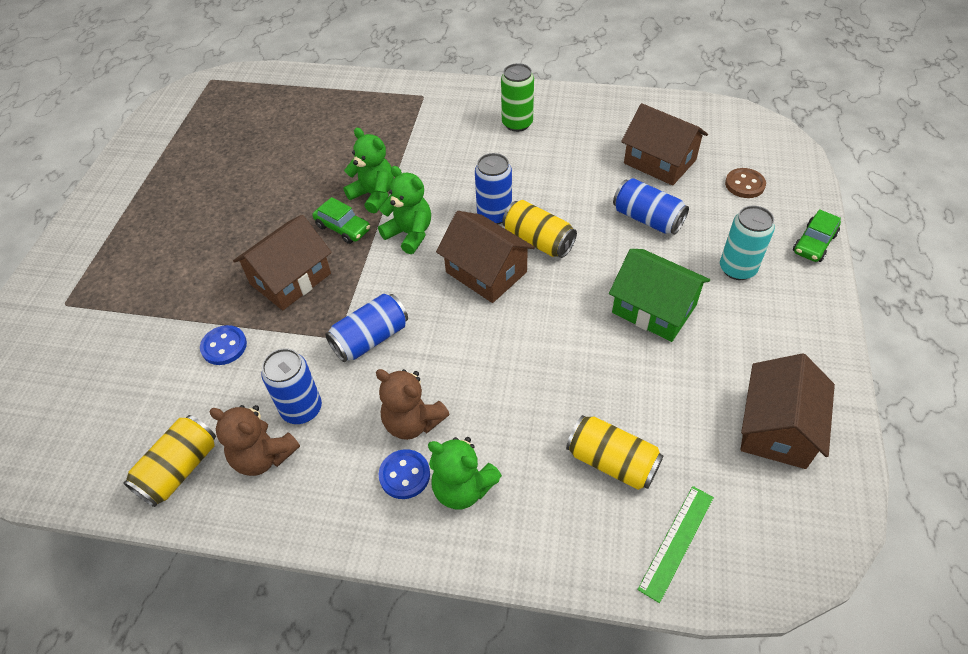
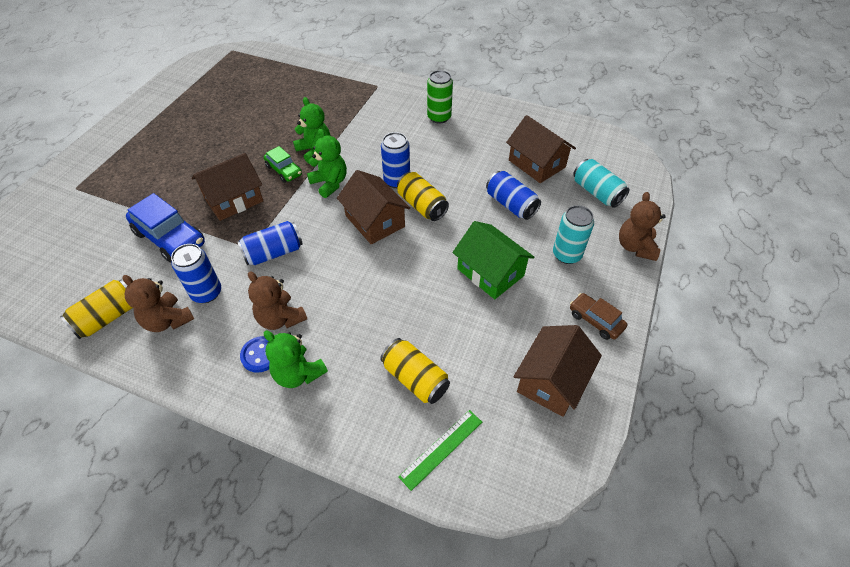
camera: 10 degrees right, 0 degrees up
blue button [200,325,247,365] -> blue car [126,193,205,263]
brown button [725,168,766,198] -> turquoise can [573,159,629,208]
green car [793,209,841,262] -> brown teddy bear [619,192,666,261]
none -> brown car [570,293,627,340]

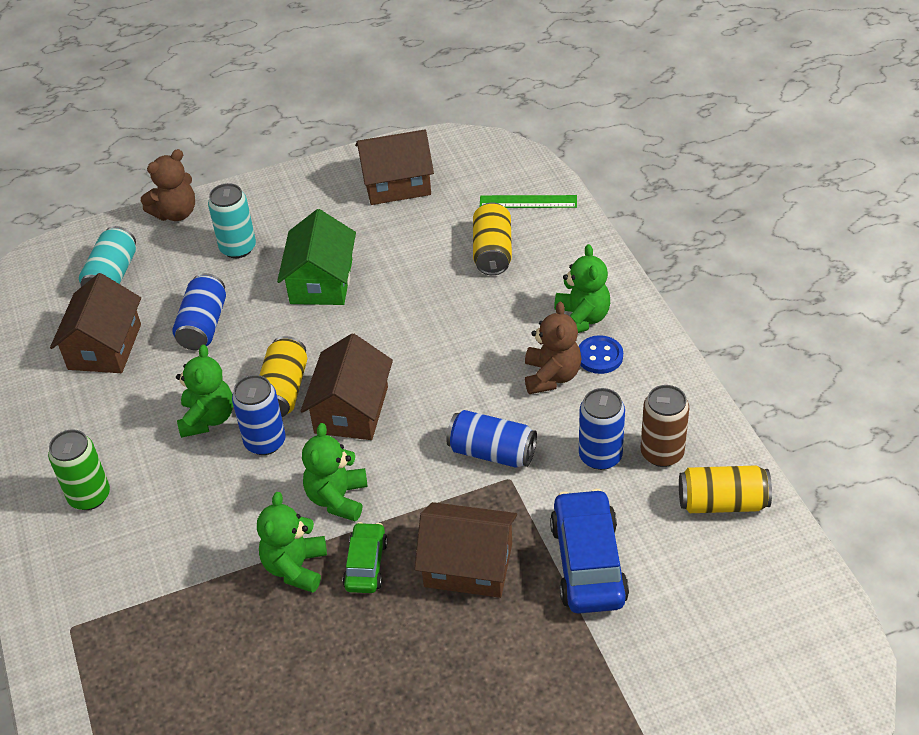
camera: 130 degrees left, 5 degrees down
brown teddy bear [123,275,194,332] -> brown can [641,385,689,467]
brown car [570,293,627,340] -> none
none -> green teddy bear [176,345,233,438]

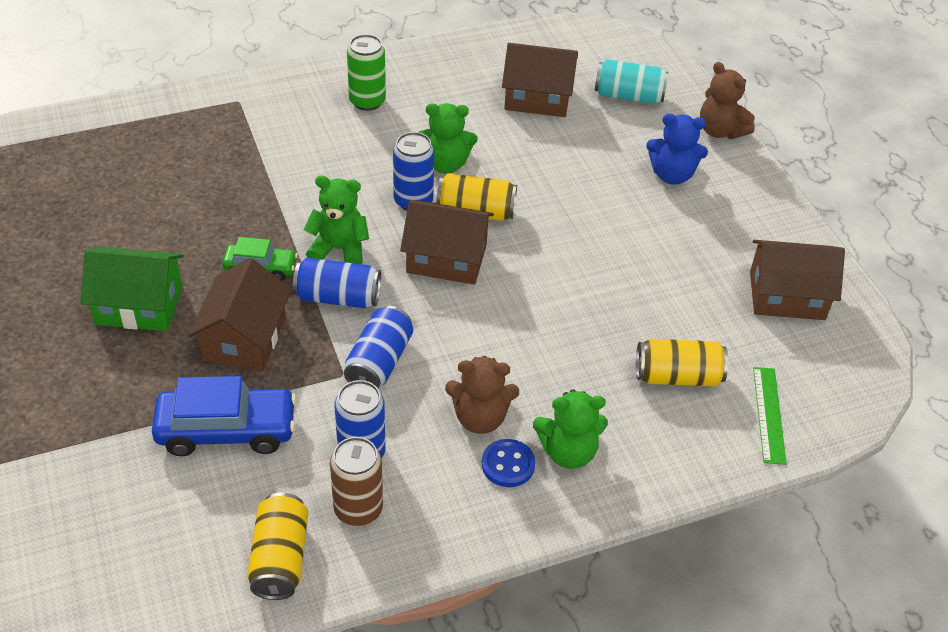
camera: 85 degrees right, 0 degrees up
blue can [172,273,226,350] -> blue can moved to [293,258,381,308]
turquoise can [208,183,256,258] -> blue teddy bear [646,113,708,185]
green teddy bear [257,492,327,593] -> none
green house [277,209,356,305] -> green house moved to [80,247,183,331]
brown house [355,129,434,205] -> brown house turned 75 degrees counterclockwise [750,240,845,320]

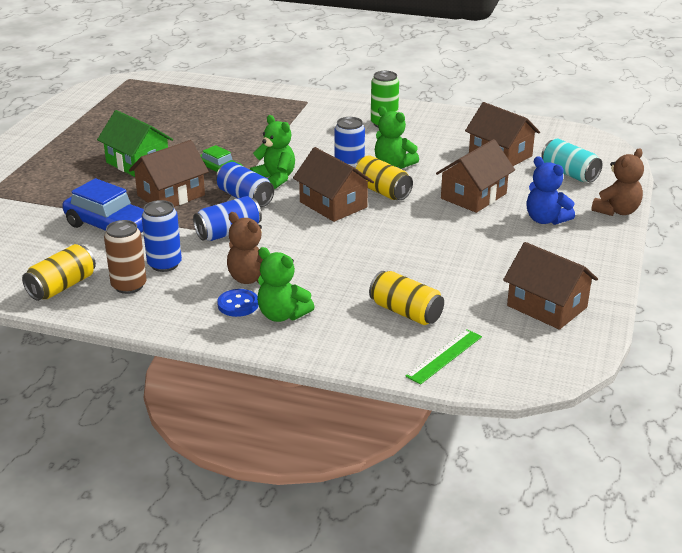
camera: 40 degrees right, 15 degrees down
brown teddy bear [700,62,755,139] -> brown teddy bear turned 135 degrees counterclockwise [591,148,644,216]
none -> brown house [436,139,515,213]

